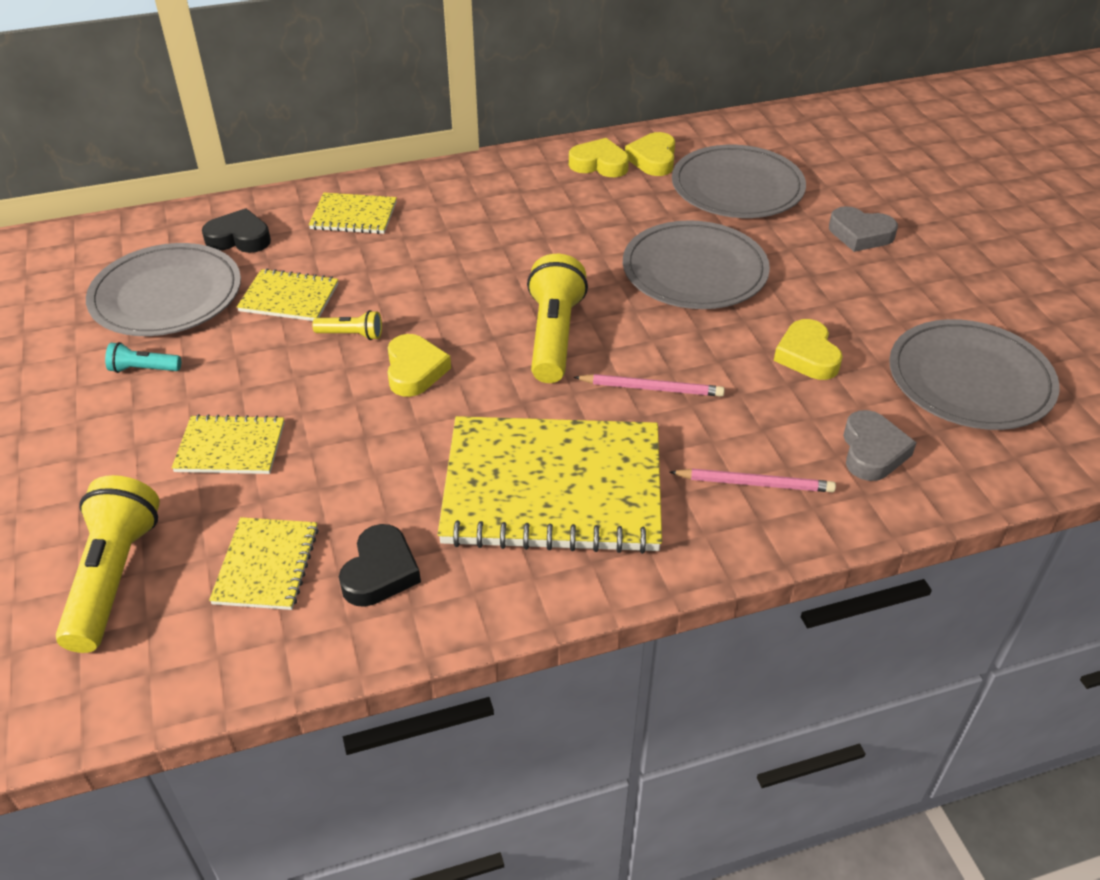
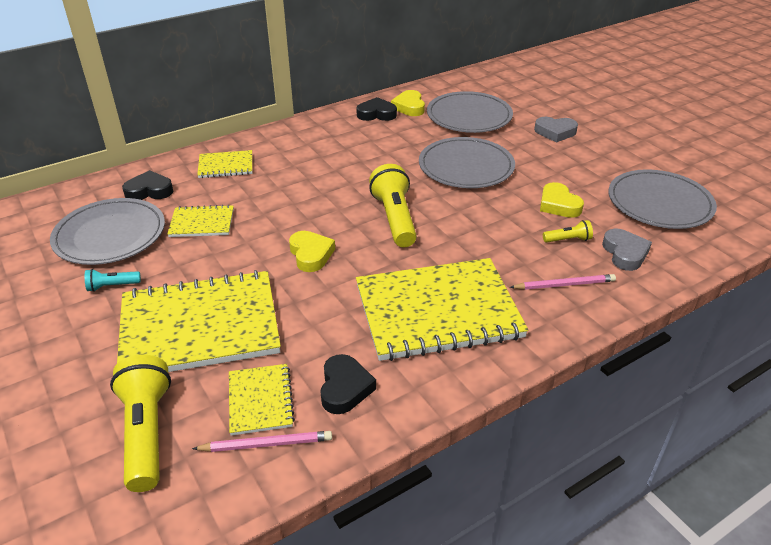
camera: 15 degrees left, 5 degrees down
yellow notebook [172,414,285,474] -> yellow notebook [117,270,281,372], size x2.12
yellow flashlight [312,310,382,340] -> yellow flashlight moved to [543,220,593,243]
yellow heart [569,138,629,177] -> black heart [356,97,397,121]
pink pencil [574,374,725,397] -> pink pencil moved to [192,431,332,452]

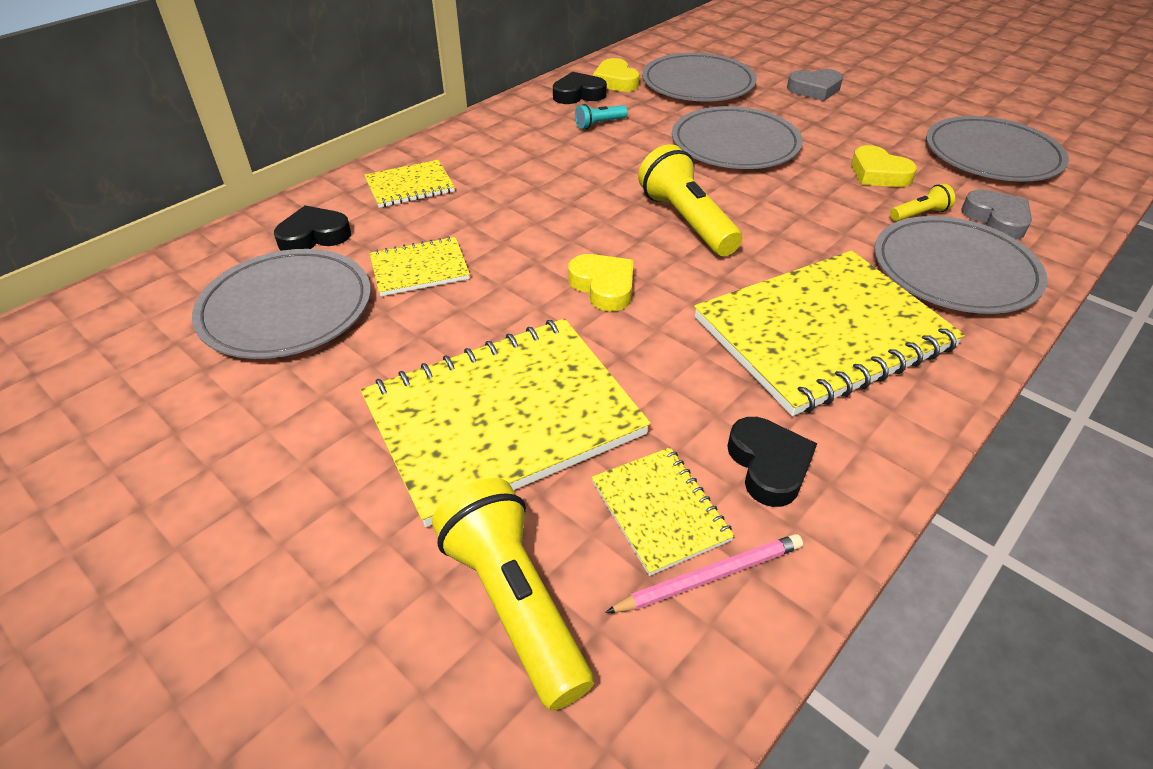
camera: 15 degrees left, 5 degrees up
turquoise flashlight [85,269,141,292] -> turquoise flashlight moved to [575,104,628,129]
pink pencil [509,274,616,290] -> grey plate [874,216,1048,314]

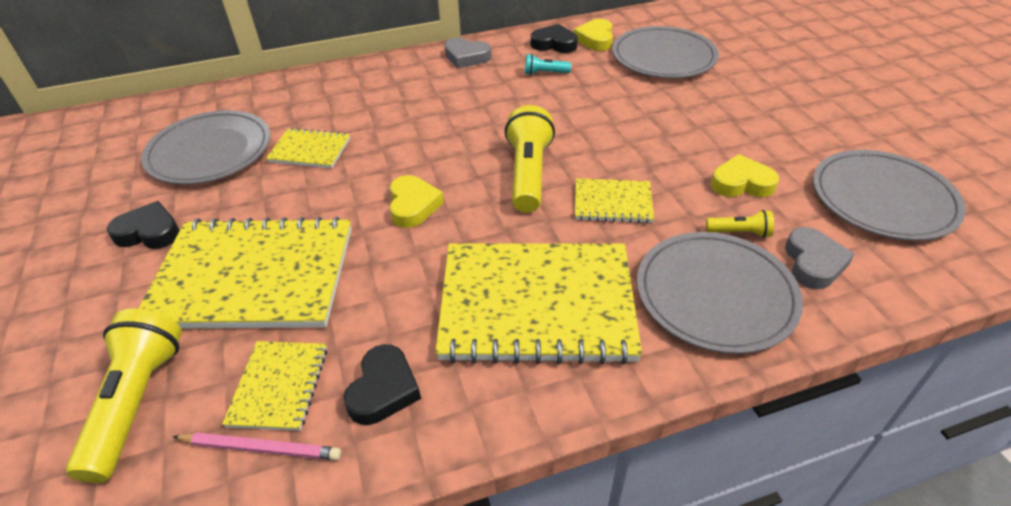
camera: 30 degrees right, 0 degrees up
black heart [274,205,351,251] -> black heart moved to [107,201,180,249]
yellow notebook [364,160,455,208] -> yellow notebook moved to [575,178,654,223]
grey plate [672,106,803,169] -> none
grey heart [787,69,843,101] -> grey heart moved to [445,38,491,68]
yellow heart [851,145,917,187] -> yellow heart turned 105 degrees clockwise [711,154,779,197]

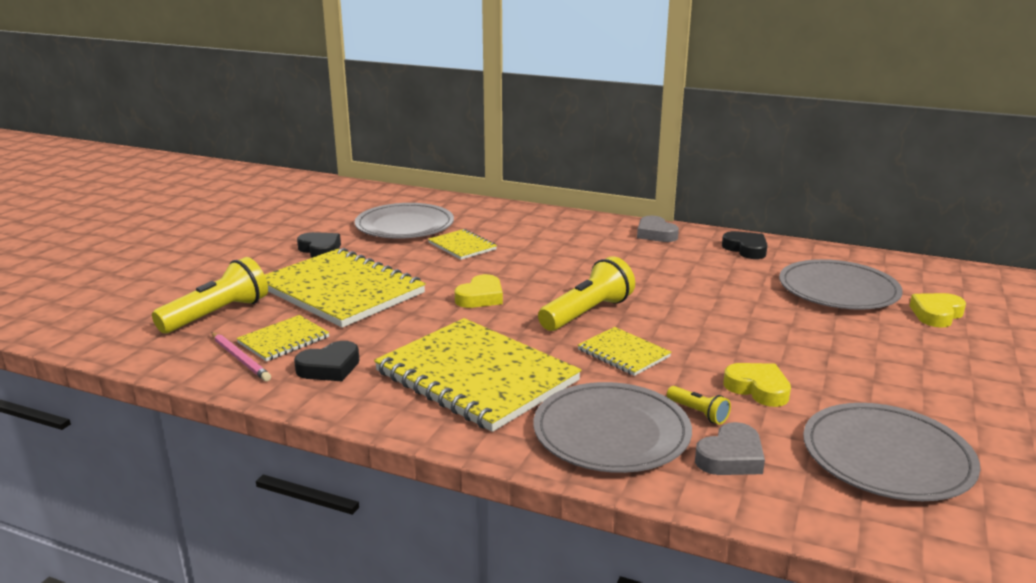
camera: 40 degrees right, 20 degrees down
turquoise flashlight [525,54,571,75] -> none
yellow heart [574,19,613,51] -> yellow heart moved to [909,293,966,328]

